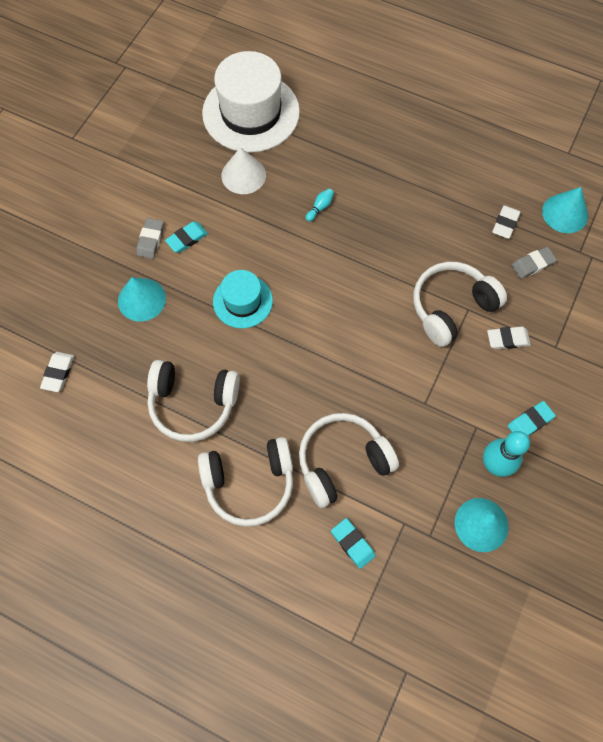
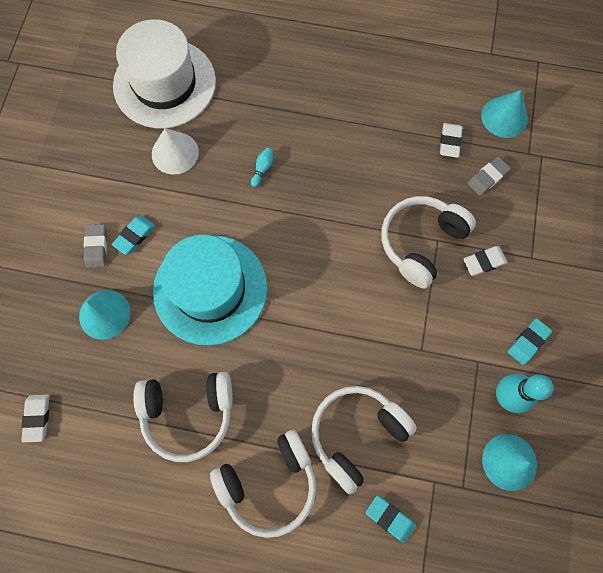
camera: 15 degrees left, 5 degrees up
turquoise hat [213,270,273,328] -> turquoise hat [153,235,267,346], size x1.81

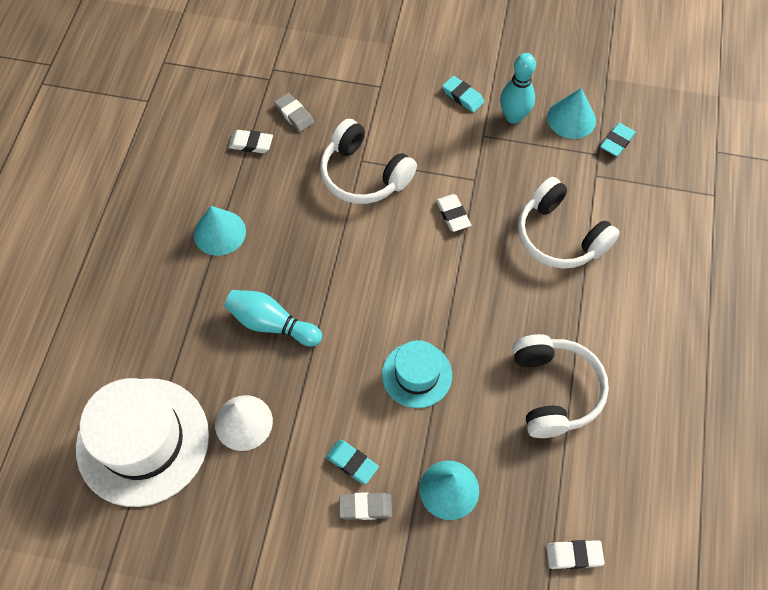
camera: 90 degrees left, 10 degrees down
turquoise hat [153,235,267,346] -> turquoise hat [382,340,452,408], size x0.55
white headphones [210,430,316,538] -> none
turquoise bowling pin [251,148,273,187] -> turquoise bowling pin [225,290,322,347], size x2.12
turquoise eraser [366,495,416,543] -> turquoise eraser moved to [600,123,636,157]
white eraser [463,246,508,276] -> white eraser moved to [436,194,471,232]
turquoise cone [481,90,528,138] -> turquoise cone moved to [194,206,246,256]

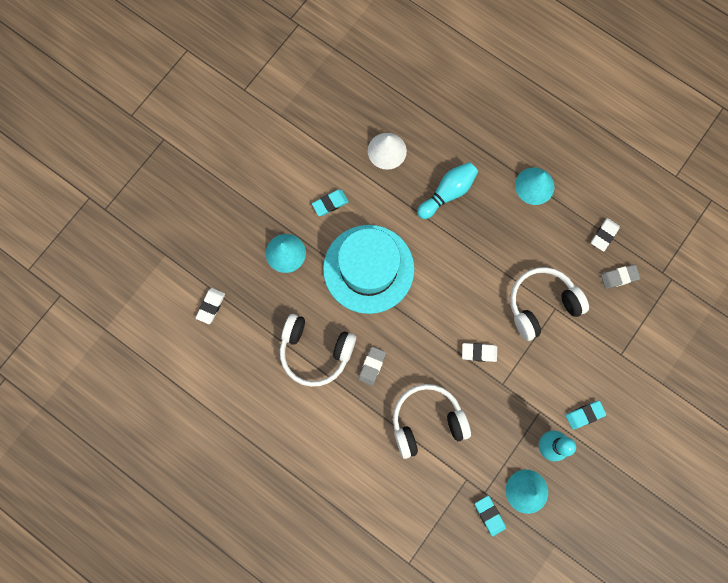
camera: 115 degrees right, 15 degrees up
white hat [76,378,209,507] -> none
grey eraser [339,492,392,520] -> grey eraser moved to [358,347,386,386]
turquoise hat [382,340,452,408] -> turquoise hat [323,225,414,314], size x1.81

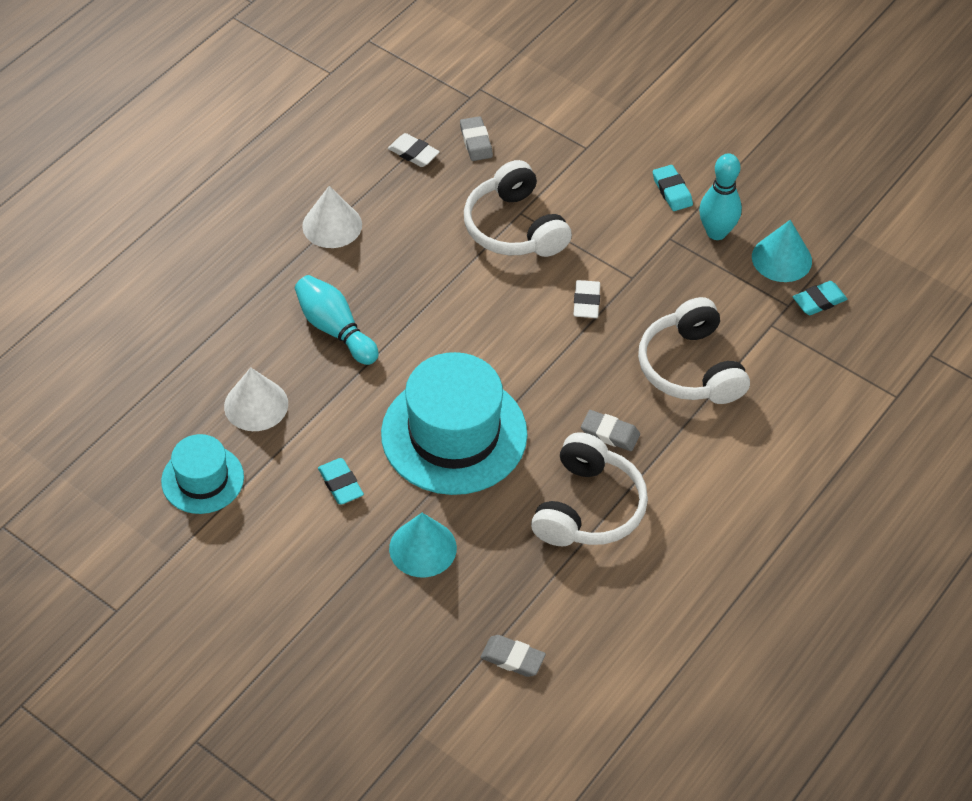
camera: 90 degrees left, 25 degrees down
white eraser [196,288,225,324] -> grey eraser [480,635,546,677]
turquoise cone [515,167,554,205] -> white cone [302,186,362,248]
none -> turquoise hat [161,434,244,514]

